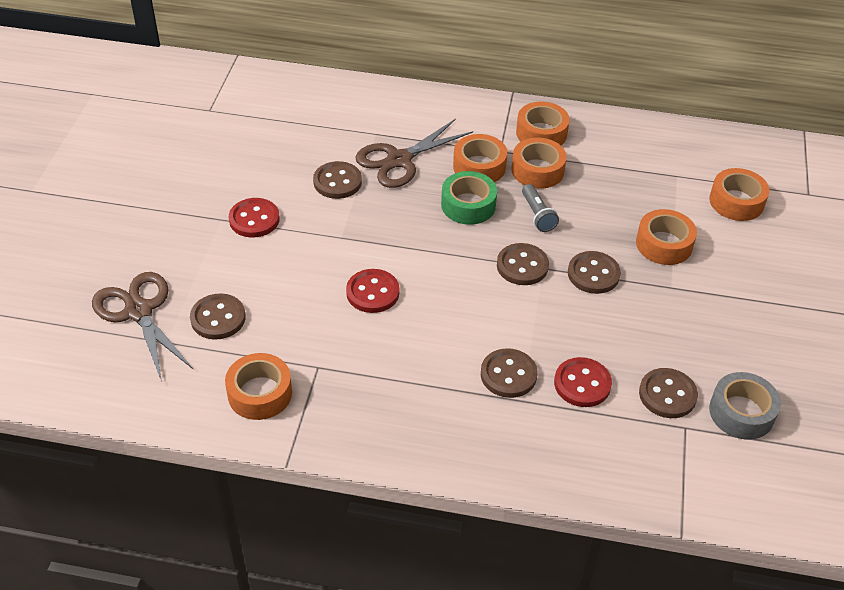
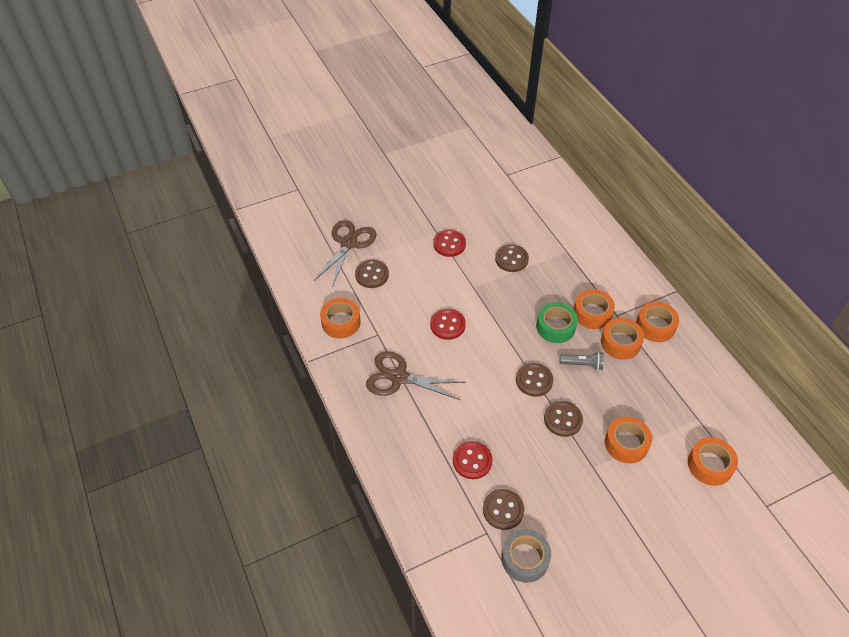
camera: 55 degrees right, 5 degrees up
brown scissors [355,119,473,188] -> brown scissors moved to [366,351,466,400]
brown button [481,348,538,398] -> none
grey flashlight [522,184,559,232] -> grey flashlight turned 120 degrees counterclockwise [560,352,604,370]

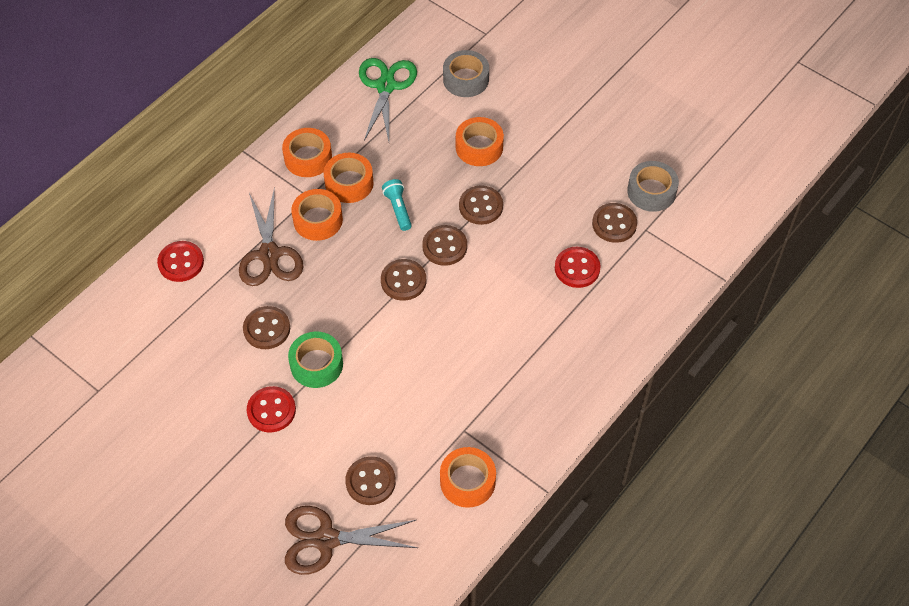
camera: 115 degrees left, 5 degrees up
brown scissors [366,351,466,400] -> brown scissors moved to [239,187,304,286]
red button [430,309,466,340] -> red button moved to [157,241,204,282]
green tape [536,302,578,343] -> green tape moved to [288,332,343,388]
grey flashlight [560,352,604,370] -> turquoise flashlight [382,179,412,231]
orange tape [688,437,738,486] -> grey tape [443,50,489,97]
none -> green scissors [359,58,417,141]
none -> brown button [381,259,426,301]

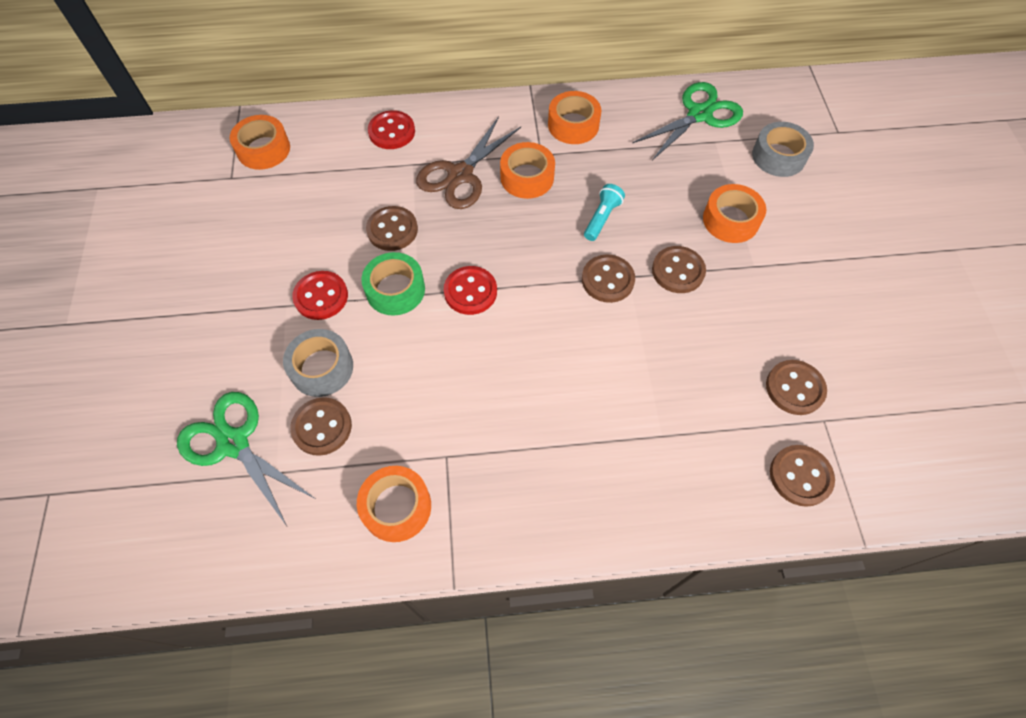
camera: 45 degrees right, 5 degrees up
brown scissors [285,506,418,575] -> green scissors [177,392,315,526]
orange tape [324,153,374,203] -> orange tape moved to [230,115,290,170]
brown button [381,259,426,301] -> brown button moved to [770,445,835,507]
red button [555,247,601,288] -> red button moved to [444,266,497,315]
grey tape [627,161,679,212] -> grey tape moved to [283,329,353,397]

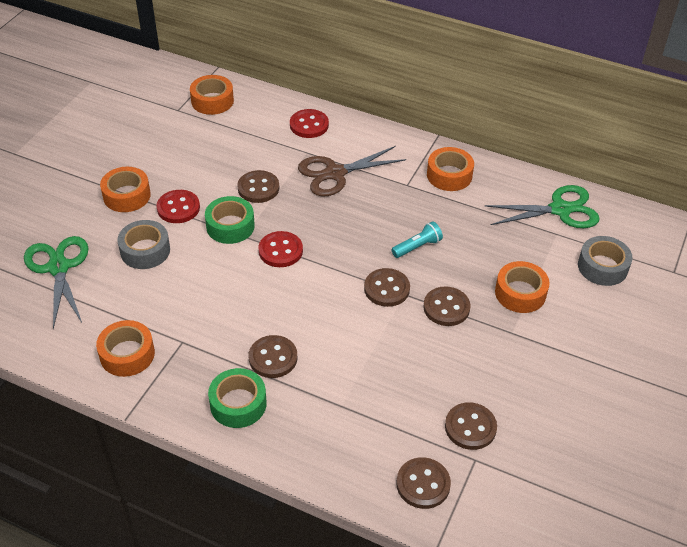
camera: 30 degrees right, 15 degrees down
brown button [290,397,352,456] -> brown button moved to [249,335,297,378]
orange tape [500,142,555,199] -> orange tape moved to [100,167,151,212]
none -> green tape [208,368,267,428]

